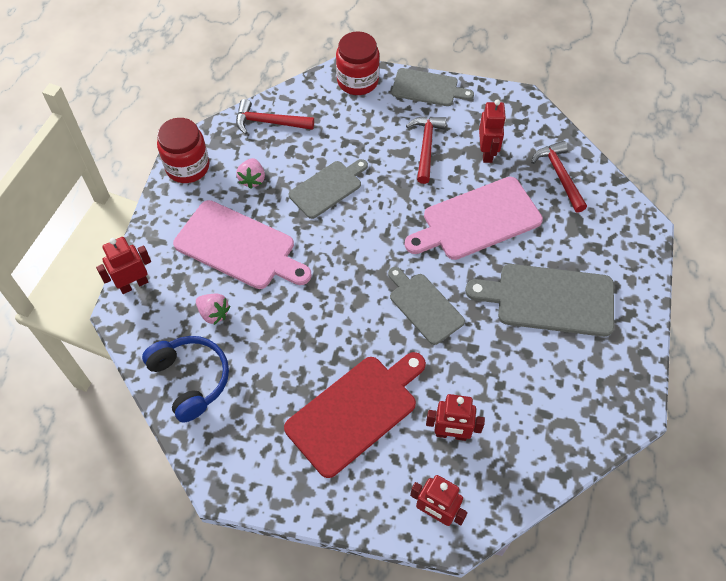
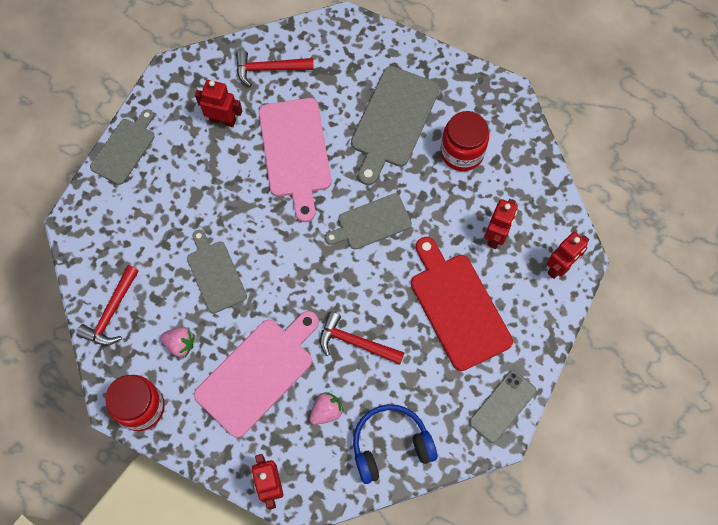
camera: 75 degrees left, 10 degrees up
red jar [336,31,379,95] -> red jar moved to [441,111,489,171]
red hammer [406,116,446,184] -> red hammer moved to [320,311,404,365]
none -> grey phone [469,370,537,443]

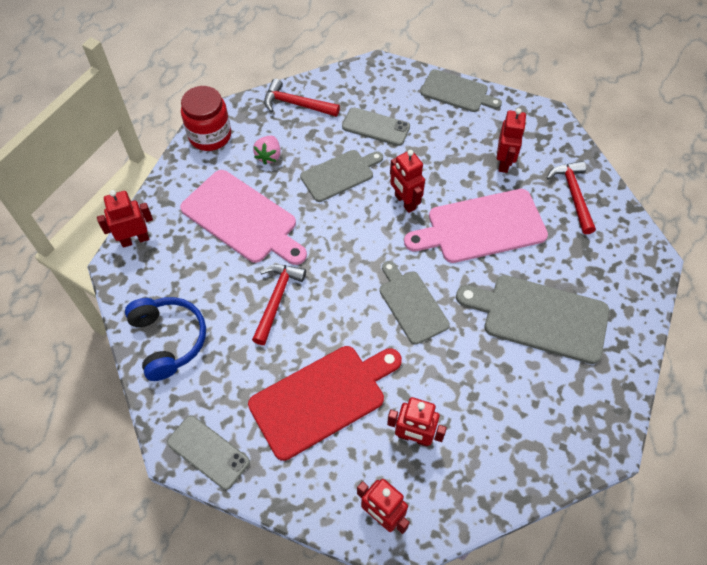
camera: 85 degrees right, 10 degrees down
pink strawberry [310,392,344,425] -> none
red jar [441,111,489,171] -> none
none -> grey phone [342,107,410,146]
none -> red robot [390,150,425,213]

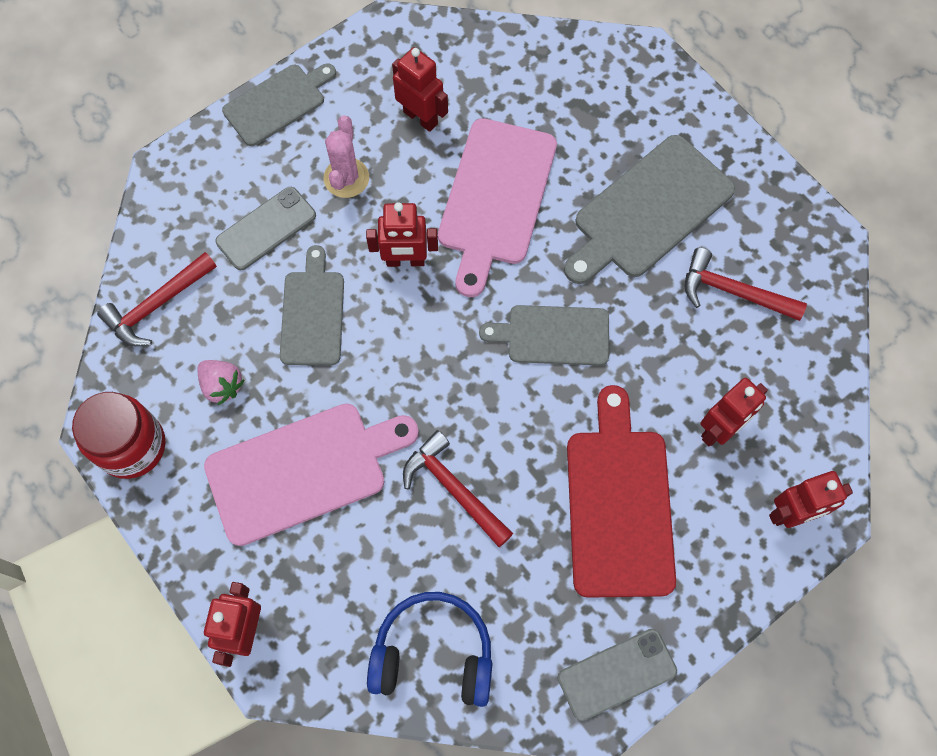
camera: 60 degrees left, 10 degrees up
red hammer [547,161,596,234] -> red hammer moved to [685,248,807,321]
none -> pink cactus [324,115,369,198]

